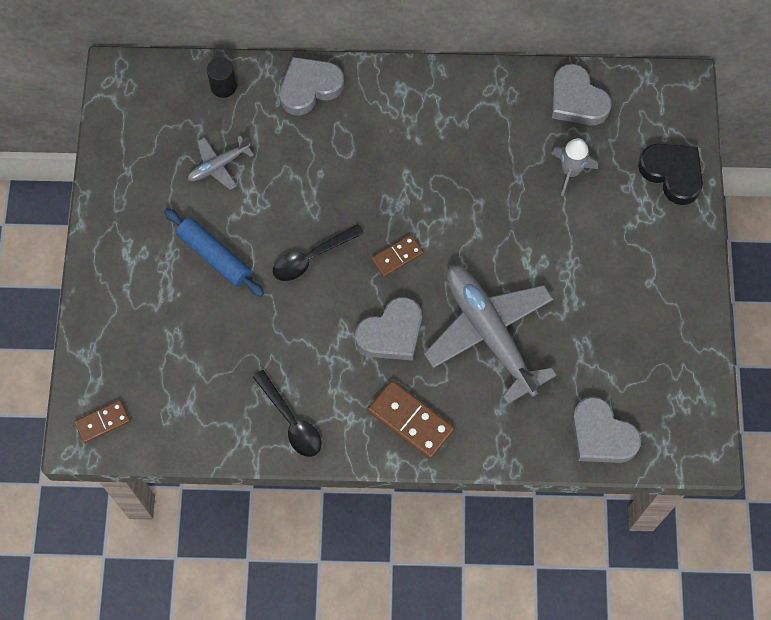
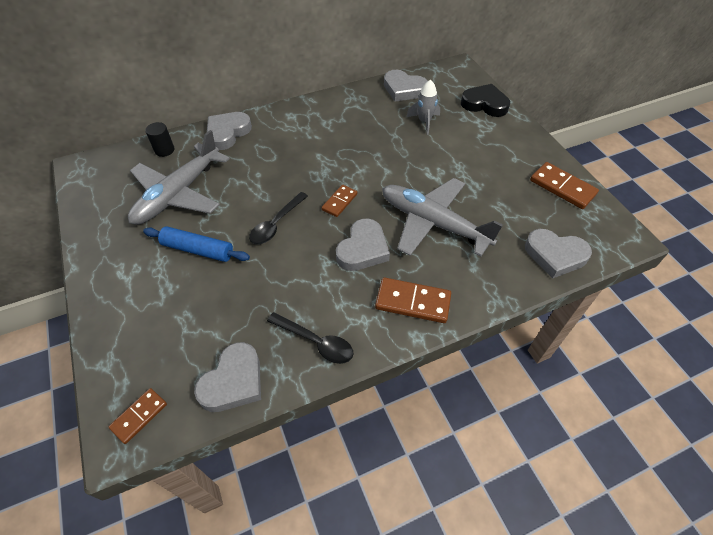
camera: 25 degrees left, 15 degrees down
grey plane [188,136,254,190] -> grey plane [128,130,230,225], size x2.10
none -> grey heart [194,342,261,412]
none -> brown domino [530,162,599,209]

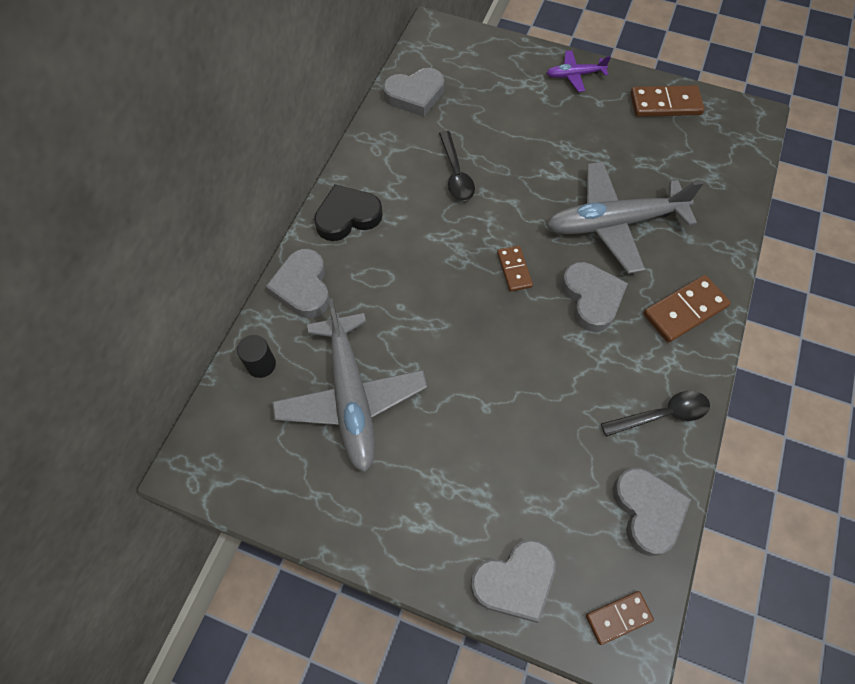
camera: 45 degrees left, 10 degrees up
brown domino [109,388,167,444] -> brown domino turned 75 degrees clockwise [586,591,654,645]
blue rolling pin [143,226,250,262] -> none
black spoon [249,192,308,244] -> black spoon moved to [439,131,475,201]
grey rocket [406,80,440,135] -> none
black heart [461,84,510,117] -> black heart moved to [314,184,383,241]
grey heart [525,229,592,279] -> grey heart moved to [471,539,556,623]
none -> purple plane [547,51,611,92]

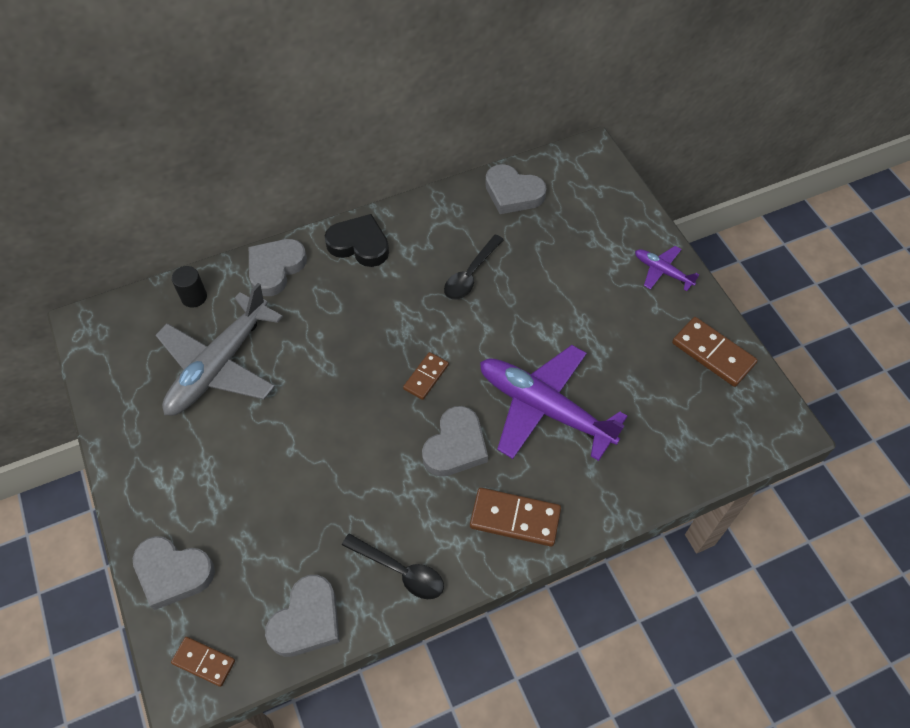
camera: 45 degrees right, 5 degrees down
grey plane [547,162,704,274] -> purple plane [480,345,627,461]

